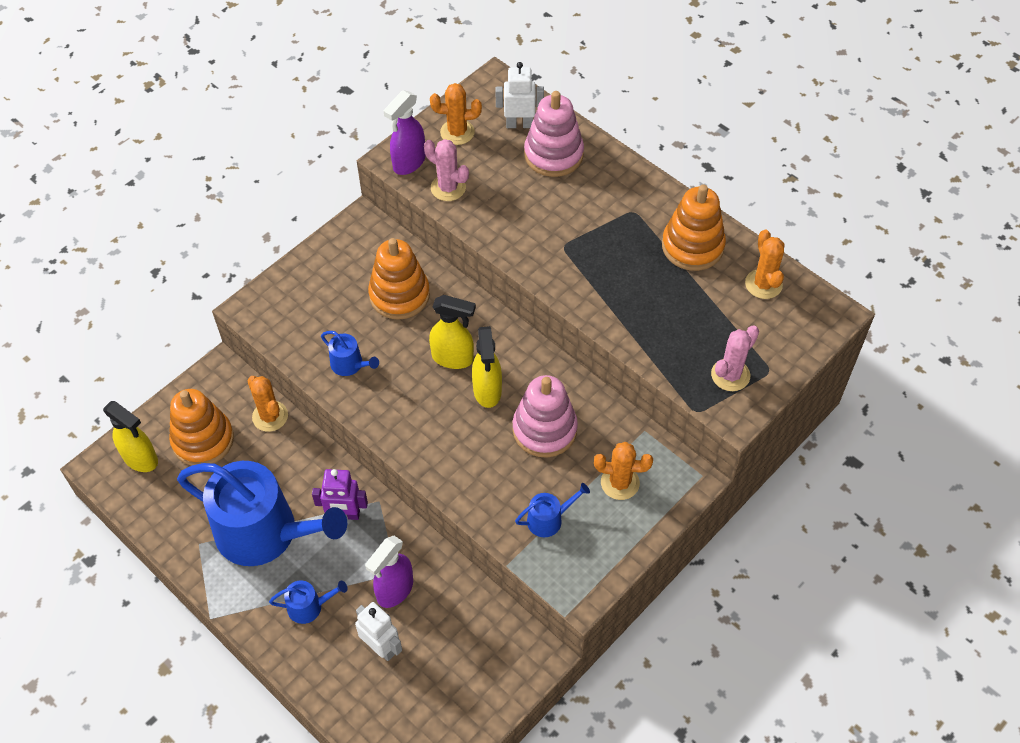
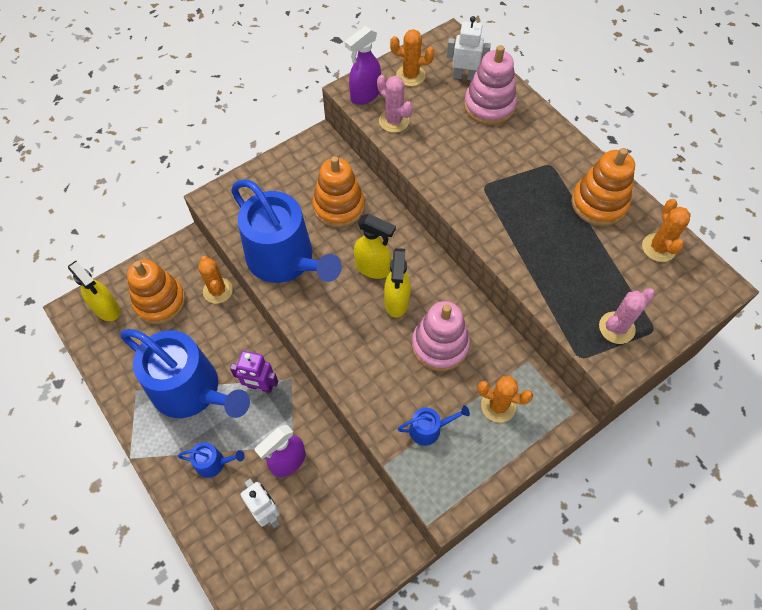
camera: 10 degrees right, 5 degrees up
blue watering can [321,331,379,376] -> blue watering can [231,179,342,283], size x2.45

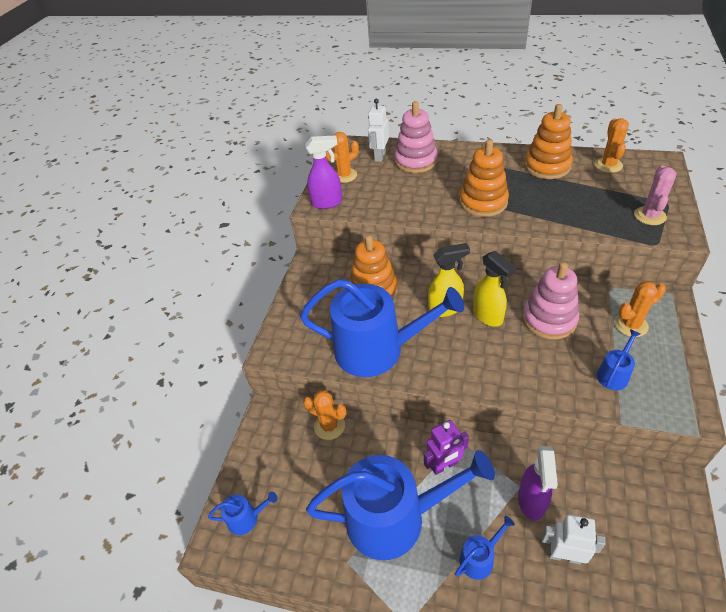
camera: 35 degrees left, 15 degrees down
yellow spray bottle [68,261,120,321] -> blue watering can [208,491,277,535]
orange stacking toy [127,260,186,324] -> orange stacking toy moved to [460,139,509,217]
purple spray bottle [345,26,381,105] -> purple spray bottle turned 105 degrees counterclockwise [305,135,342,209]
pink cactus [377,75,413,133] -> none
white robot [447,16,491,81] -> white robot turned 45 degrees counterclockwise [368,99,389,162]
orange cactus [642,199,691,262] -> orange cactus turned 45 degrees clockwise [594,118,629,173]

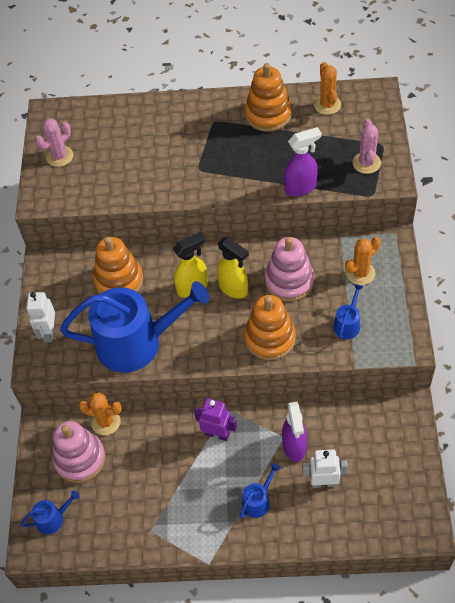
camera: 15 degrees left, 10 degrees up
purple spray bottle [305,135,342,209] -> purple spray bottle moved to [284,127,321,197]
blue watering can [306,450,495,560] -> none
orange cactus [326,132,359,183] -> pink cactus [35,118,73,167]
white robot [368,99,389,162] -> white robot moved to [26,292,55,342]
pink stacking toy [394,101,438,173] -> pink stacking toy moved to [52,421,105,483]
purple robot [424,420,469,475] -> purple robot turned 120 degrees counterclockwise [194,398,237,441]
orange stacking toy [460,139,509,217] -> orange stacking toy moved to [244,295,296,360]

